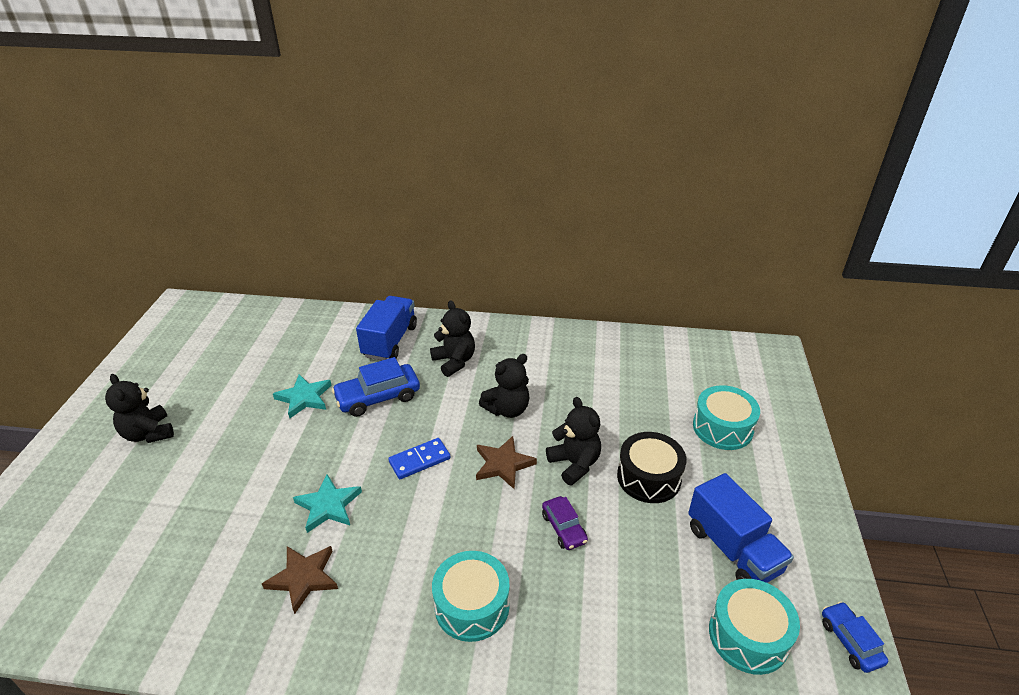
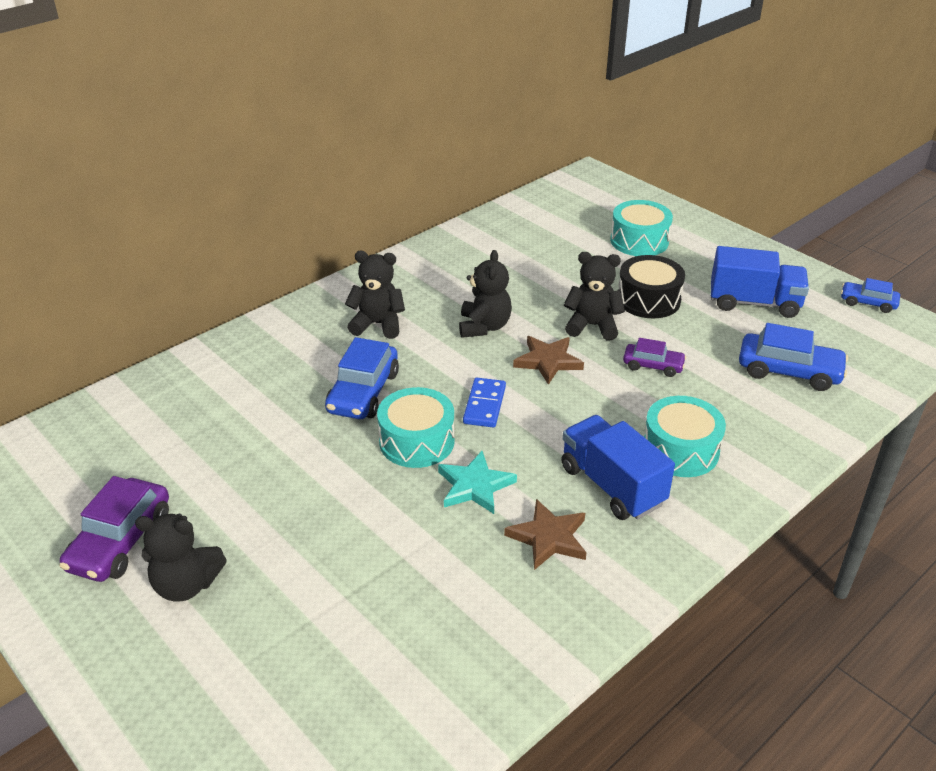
camera: 50 degrees left, 0 degrees up
turquoise star [273,374,332,419] -> none
blue truck [356,296,417,360] -> blue truck moved to [561,415,675,520]
turquoise drum [709,579,800,675] -> turquoise drum moved to [377,387,455,468]
none -> purple car [59,476,169,582]
none -> blue car [739,323,848,391]

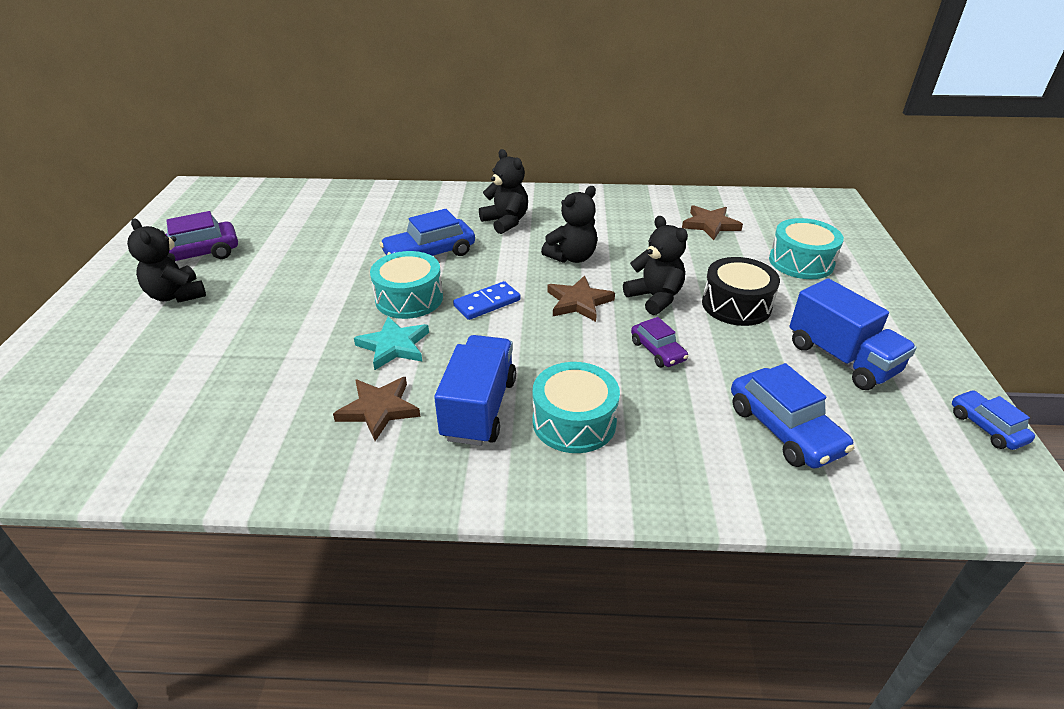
camera: 45 degrees right, 0 degrees up
none -> brown star [682,205,743,240]

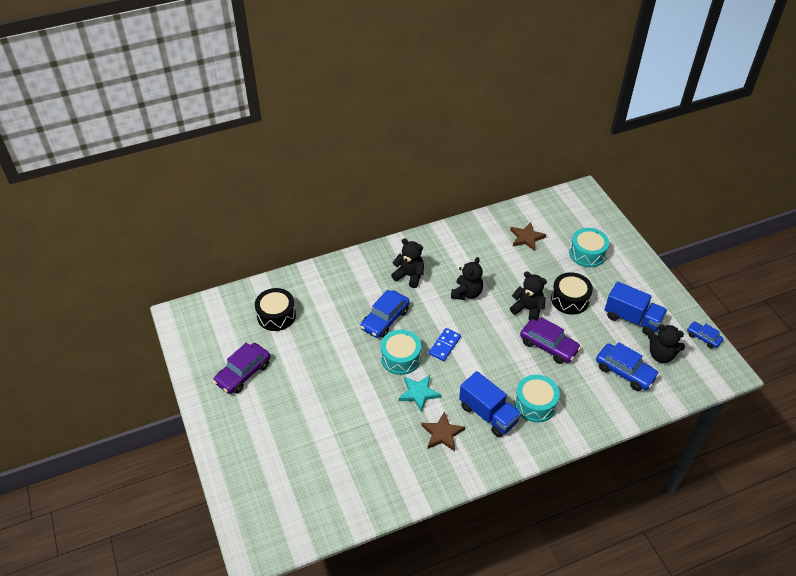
camera: 25 degrees left, 10 degrees up
black teddy bear [127,218,206,303] -> black teddy bear moved to [648,324,685,363]
blue truck [434,335,516,446] -> blue truck turned 150 degrees clockwise [459,371,521,437]
brown star [547,275,615,322] -> none
purple car [631,317,688,367] -> purple car [520,317,581,364], size x1.69
none -> black drum [255,288,296,331]

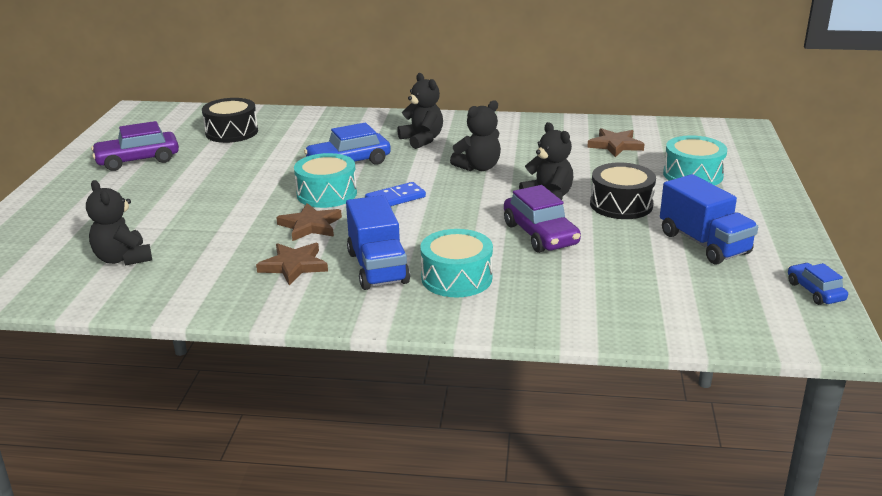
camera: 30 degrees right, 20 degrees down
turquoise star [399,375,441,412] -> brown star [276,203,342,241]
blue car [596,342,659,391] -> none
black teddy bear [648,324,685,363] -> black teddy bear moved to [86,180,152,265]

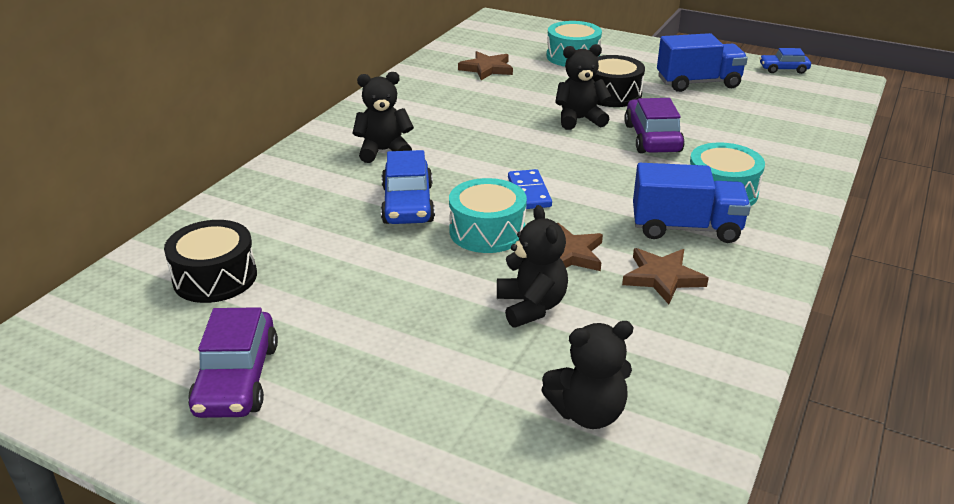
camera: 70 degrees left, 5 degrees up
black teddy bear [450,100,501,171] -> black teddy bear moved to [497,205,568,328]
purple car [504,185,581,253] -> purple car turned 90 degrees counterclockwise [624,98,685,153]

